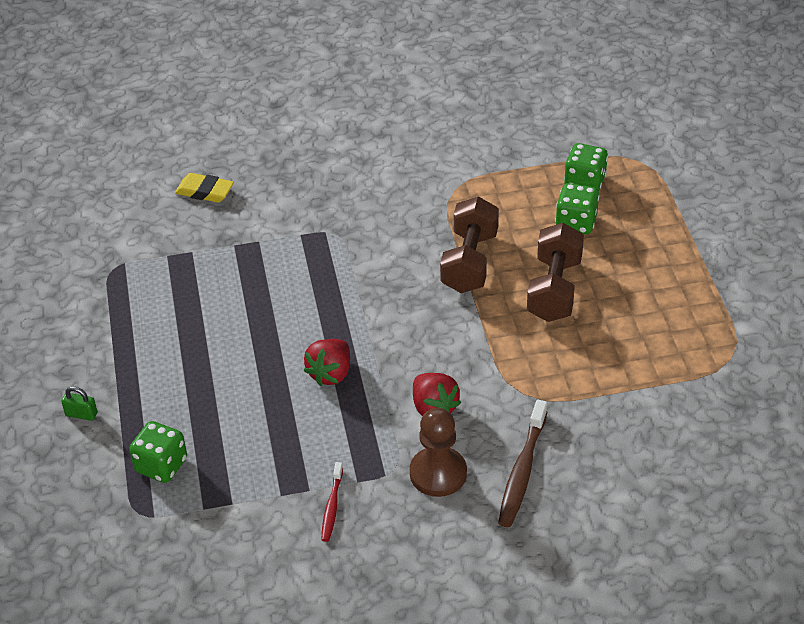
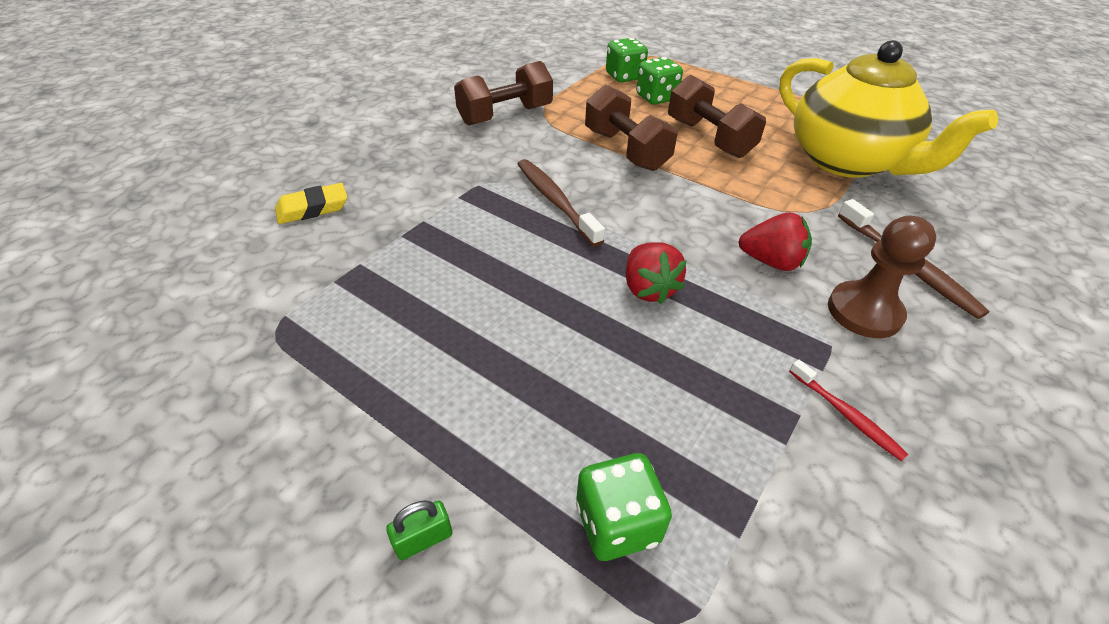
camera: 45 degrees left, 0 degrees up
none -> brown dumbbell [454,61,553,126]
none -> brown toothbrush [518,159,605,247]
none -> yellow teapot [779,40,998,178]

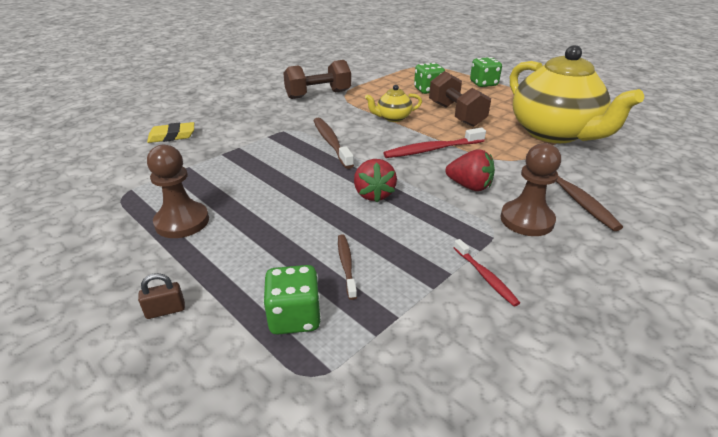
camera: 10 degrees right, 10 degrees down
green padlock [386,500,453,560] -> brown padlock [138,273,185,319]
brown dumbbell [585,84,677,171] -> yellow teapot [365,85,422,122]
green dice [606,38,648,82] -> green dice moved to [470,57,502,87]
none -> brown pawn [147,145,209,238]
none -> brown toothbrush [338,234,357,300]
none -> red toothbrush [383,128,486,158]

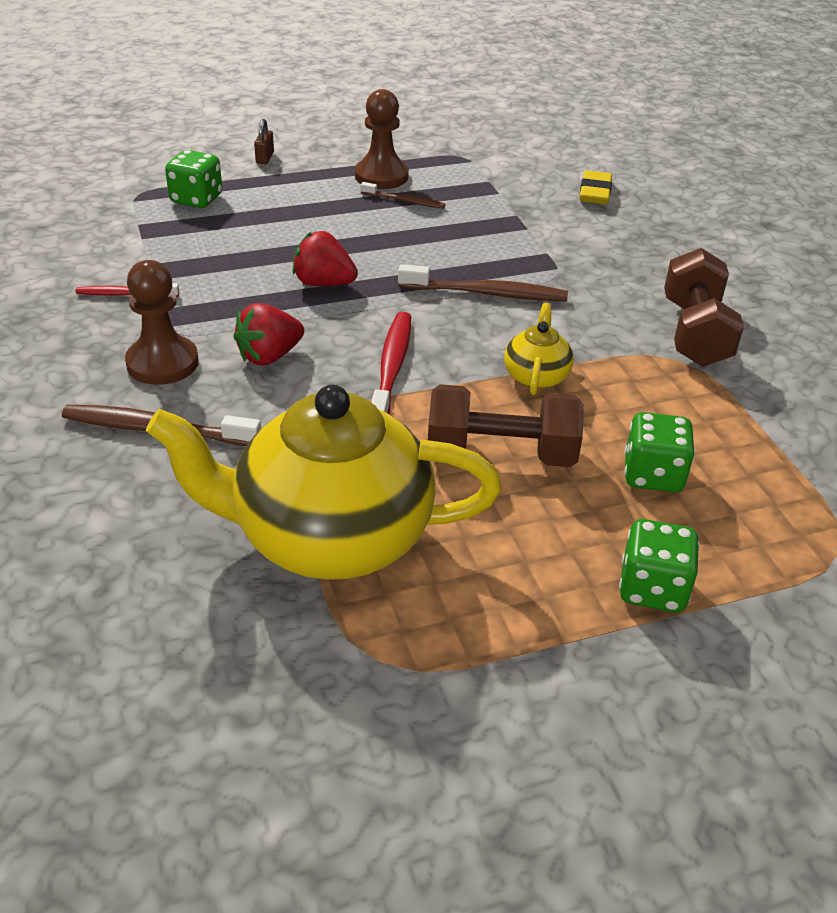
camera: 115 degrees right, 5 degrees up
brown toothbrush [338,234,357,300] -> brown toothbrush moved to [361,182,445,209]

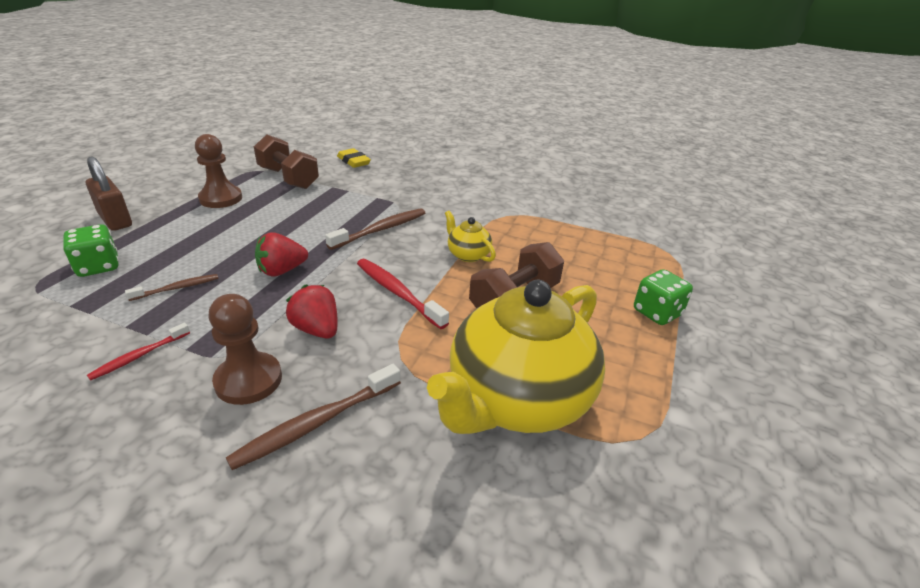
camera: 50 degrees left, 5 degrees down
red strawberry [233,303,304,365] -> red strawberry turned 135 degrees clockwise [286,284,338,339]
brown padlock [254,119,274,164] -> brown padlock [86,156,132,231], size x1.98
brown toothbrush [361,182,445,209] -> brown toothbrush moved to [125,274,219,301]
green dice [624,412,695,493] -> none
brown dumbbell [664,248,744,367] -> brown dumbbell moved to [254,134,319,189]

